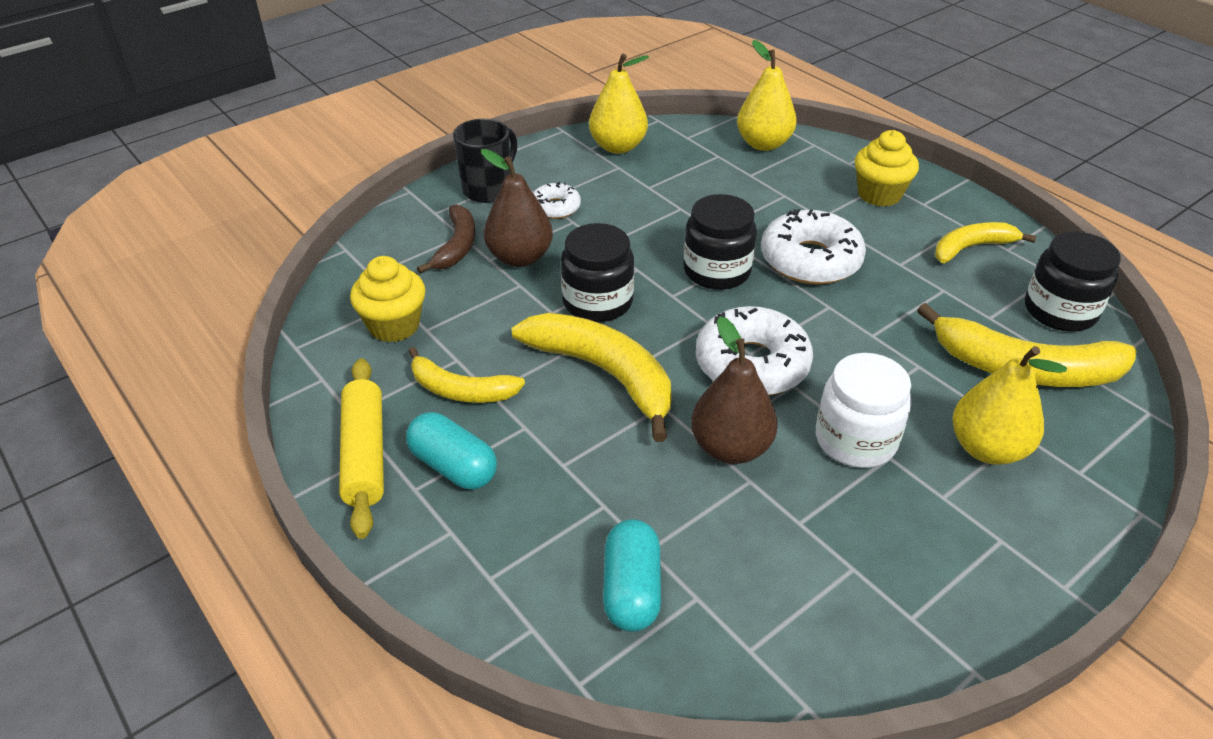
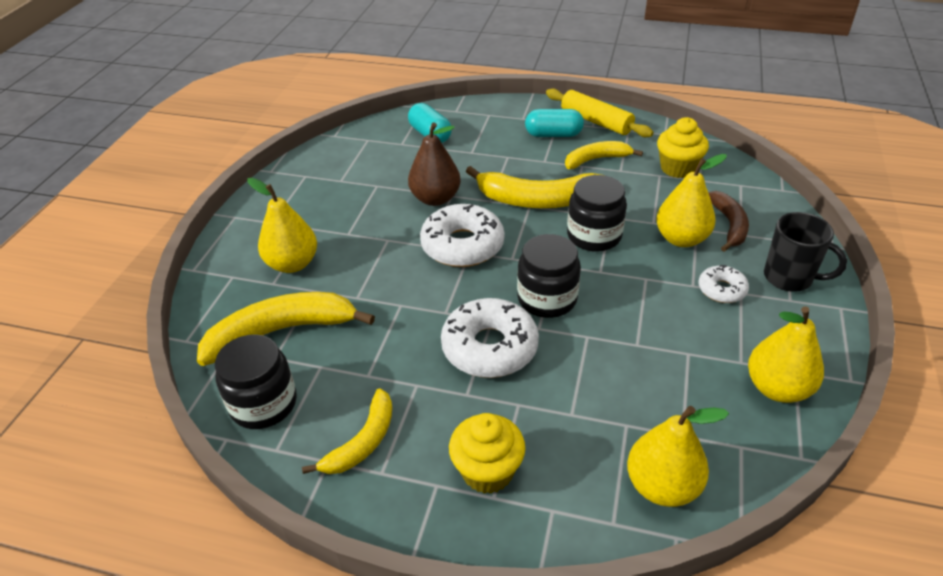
camera: 145 degrees right, 0 degrees up
brown banana [417,204,475,273] -> brown banana turned 150 degrees counterclockwise [708,191,749,252]
black mug [453,119,517,203] -> black mug turned 60 degrees counterclockwise [764,212,847,292]
brown pear [481,149,553,267] -> yellow pear [656,154,727,247]
white jar [816,353,911,468] -> none

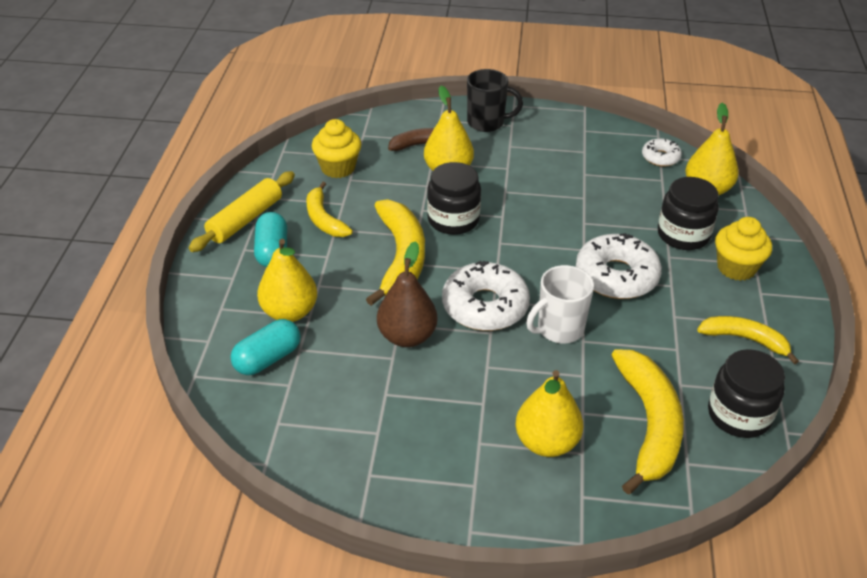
camera: 100 degrees left, 0 degrees up
yellow banana [197,292,375,366] -> yellow banana turned 150 degrees counterclockwise [612,349,684,494]
black jar [517,234,581,318] -> black jar moved to [658,177,719,250]
white donut [699,265,749,303] -> white donut moved to [642,138,682,167]
yellow pear [748,306,824,403] -> yellow pear moved to [257,239,317,322]
black mug [764,212,847,292] -> black mug turned 75 degrees clockwise [467,69,523,132]
none -> white mug [526,265,594,343]

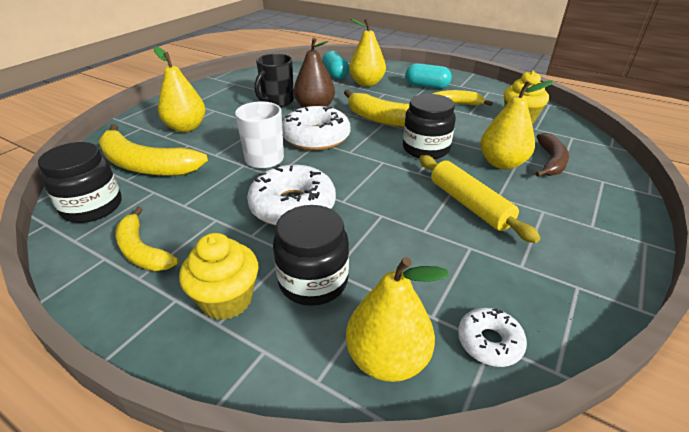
camera: 115 degrees right, 5 degrees down
yellow rolling pin [189,171,295,252] -> yellow rolling pin moved to [419,155,540,243]
black mug [467,69,523,132] -> black mug moved to [255,54,294,107]
yellow banana [697,316,799,364] -> yellow banana turned 90 degrees clockwise [116,207,179,271]

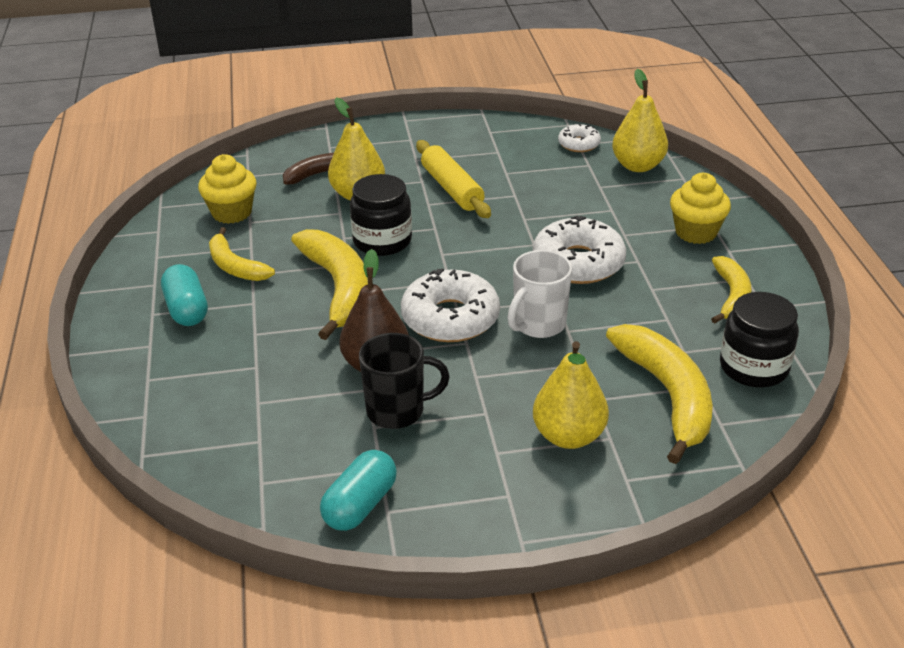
camera: 130 degrees left, 0 degrees up
black jar [273,205,349,306] -> none
turquoise capsule [322,50,349,80] -> turquoise capsule moved to [320,450,397,531]
yellow pear [349,18,386,87] -> none
yellow rolling pin [419,155,540,243] -> yellow rolling pin turned 45 degrees counterclockwise [416,140,491,218]

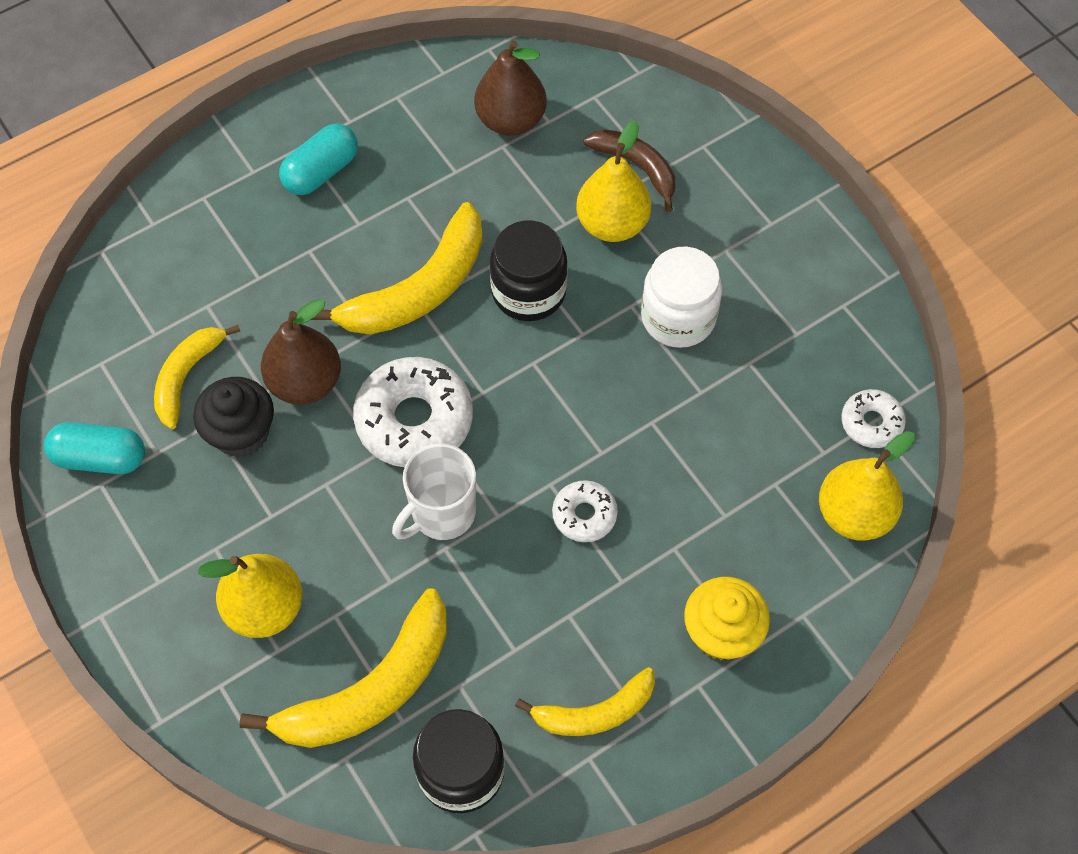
camera: 65 degrees right, 25 degrees up
yellow cupcake [198,154,257,224] -> brown pear [474,41,547,136]
yellow banana [209,227,275,281] -> yellow banana moved to [154,325,240,429]
black mug [359,333,450,429] -> black cupcake [193,377,274,458]
yellow rolling pin [416,140,491,218] -> white jar [641,247,722,348]
white mug [507,250,572,338] -> white mug turned 60 degrees counterclockwise [392,444,476,540]
white donut [533,216,626,284] -> white donut [552,480,618,542], size x0.53

